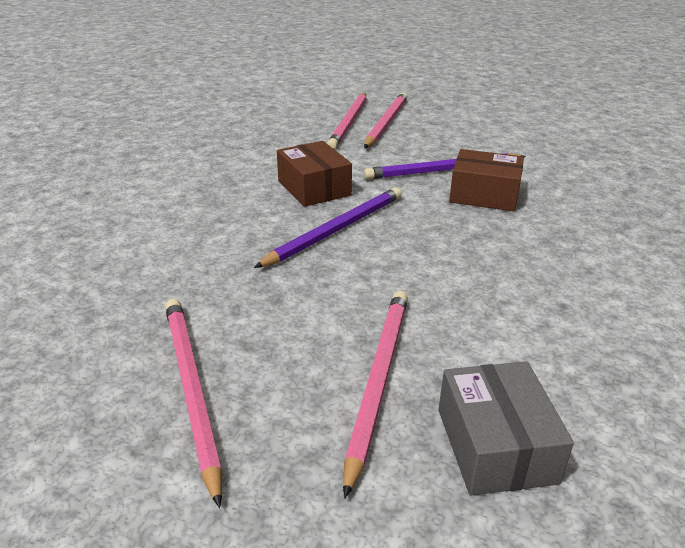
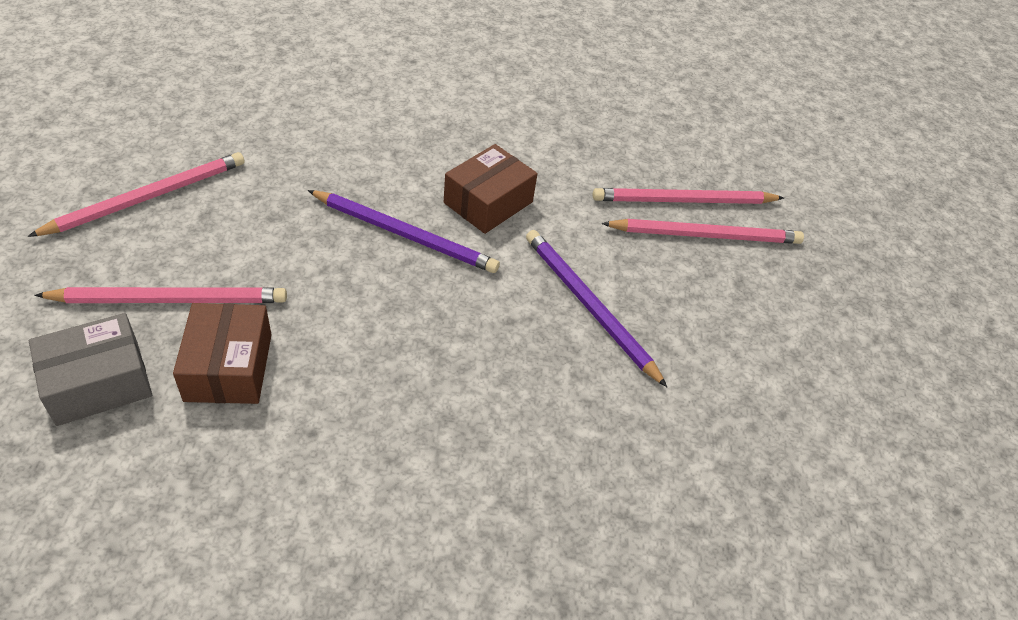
camera: 65 degrees right, 15 degrees up
brown box [449,149,524,211] -> brown box moved to [173,303,272,404]

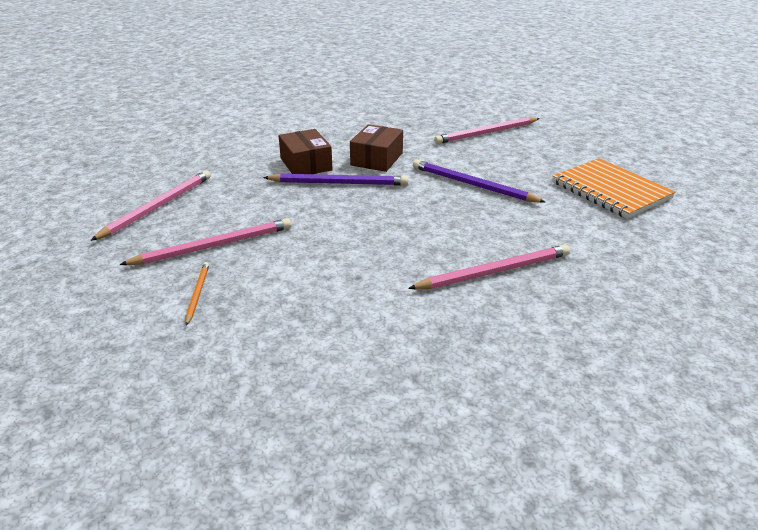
camera: 15 degrees left, 15 degrees down
grey box [29,313,152,426] -> orange pencil [186,262,209,326]
brown box [173,303,272,404] -> brown box moved to [279,129,333,174]
pink pencil [601,219,804,244] -> pink pencil moved to [408,245,570,289]
none -> orange notebook [553,158,676,219]

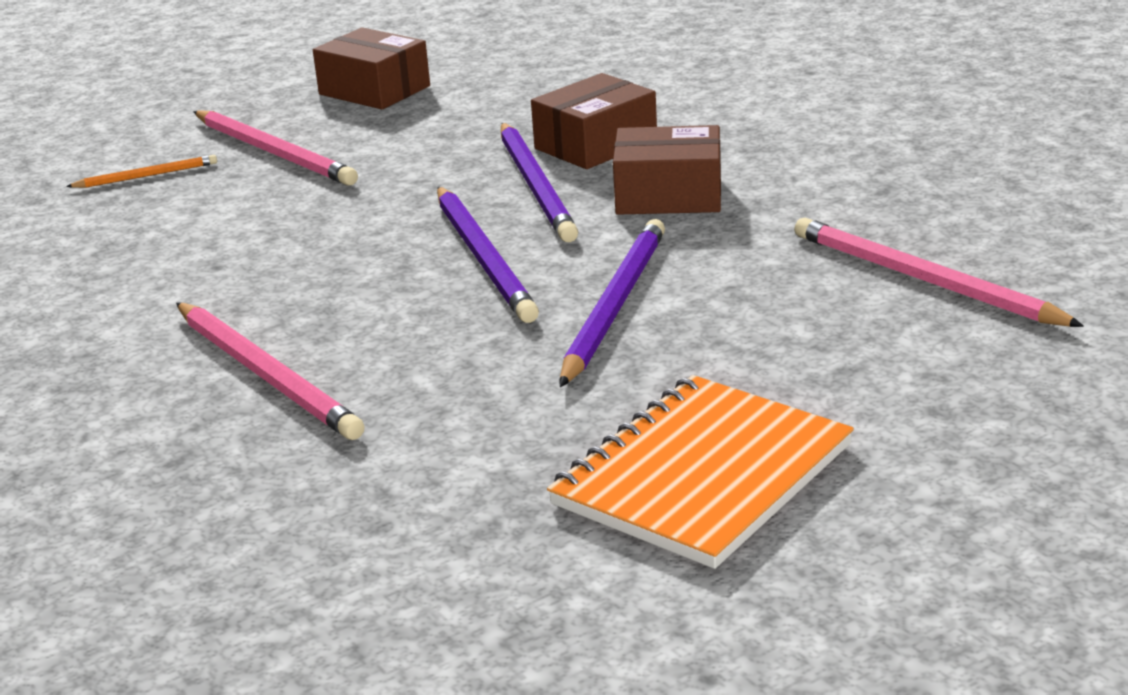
camera: 75 degrees right, 5 degrees down
pink pencil [90,170,211,241] -> brown box [313,27,430,109]
none -> purple pencil [437,187,539,323]

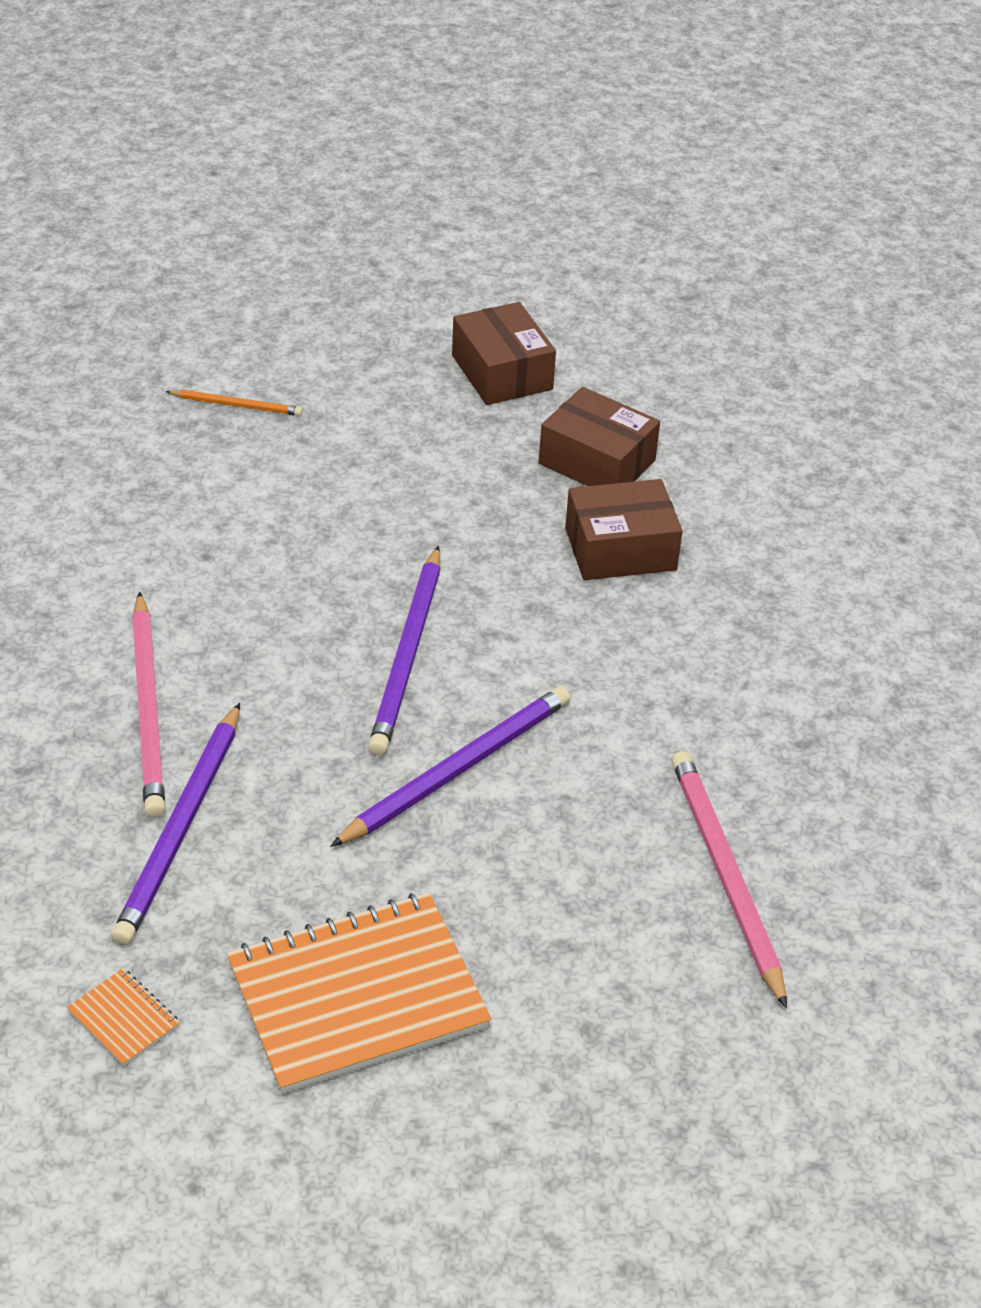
camera: 25 degrees right, 15 degrees up
pink pencil [193,110,358,186] -> none
purple pencil [501,123,578,242] -> purple pencil moved to [112,703,240,945]
brown box [613,125,721,215] -> brown box moved to [539,387,660,486]
none -> orange notebook [67,968,180,1066]

